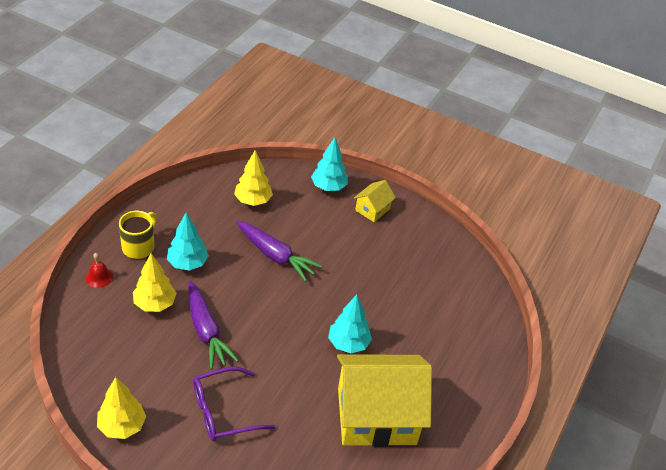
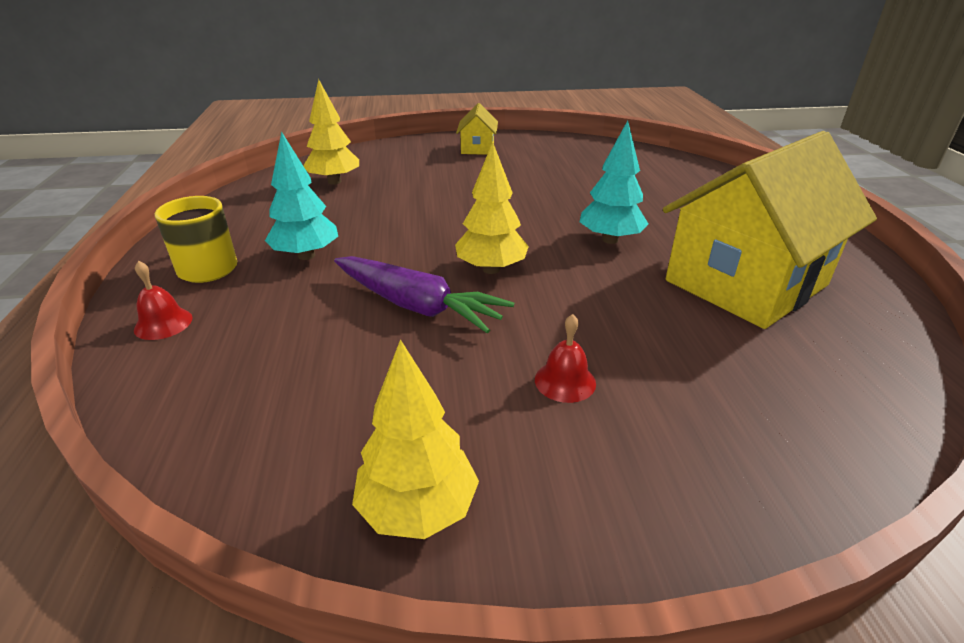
camera: 30 degrees left, 10 degrees down
yellow tree [133,253,177,312] -> yellow tree moved to [455,142,529,274]
purple glasses [193,367,275,441] -> red bell [535,314,596,403]
purple carrot [236,221,322,282] -> none
turquoise tree [311,137,348,191] -> none

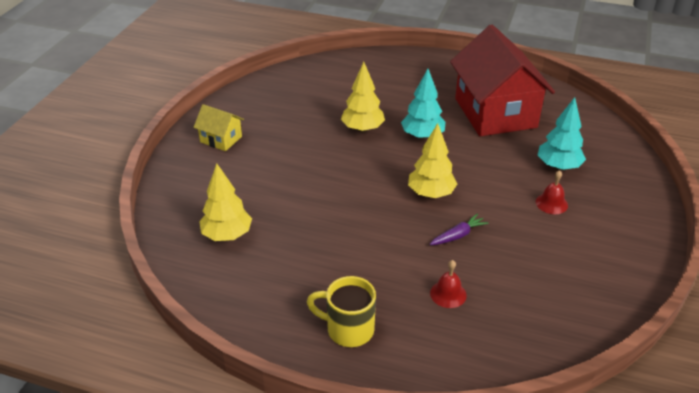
camera: 65 degrees left, 5 degrees up
red bell [134,261,192,340] -> red bell moved to [430,260,467,308]
turquoise tree [265,131,338,260] -> turquoise tree moved to [538,97,586,170]
purple carrot [334,256,514,333] -> purple carrot [429,214,489,245], size x0.51
yellow tree [352,339,479,539] -> yellow tree moved to [341,62,385,132]
yellow house [663,131,877,329] -> red house [450,25,555,136]

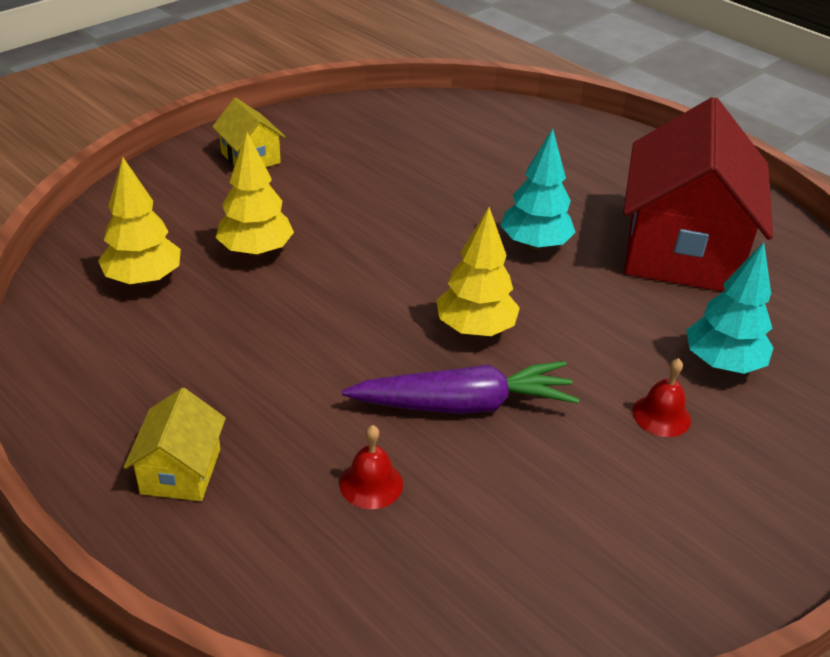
camera: 25 degrees right, 0 degrees up
yellow mug [307,276,376,347] -> yellow house [124,388,226,501]
yellow tree [341,62,385,132] -> yellow tree moved to [216,132,294,257]
purple carrot [429,214,489,245] -> purple carrot [342,361,579,414], size x1.95

